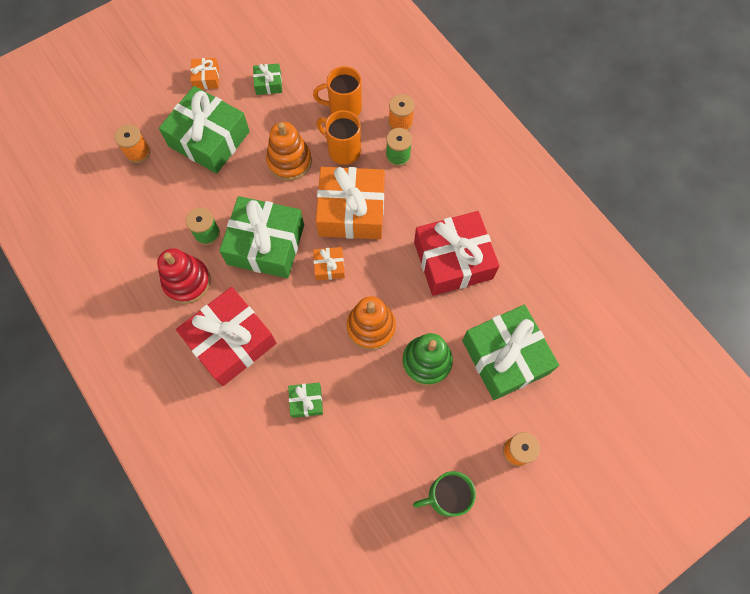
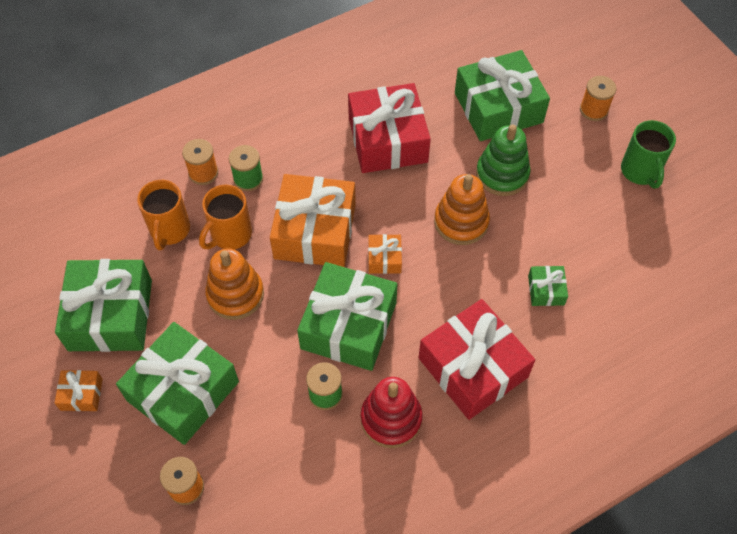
camera: 85 degrees left, 10 degrees down
green gift [253,63,282,95] -> green gift [55,259,152,352], size x2.24

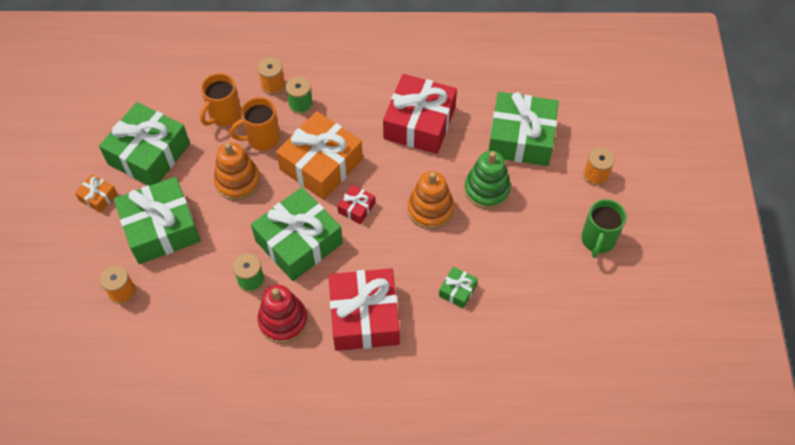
camera: 30 degrees right, 0 degrees up
orange gift [368,234,402,274] -> red gift [337,185,375,224]

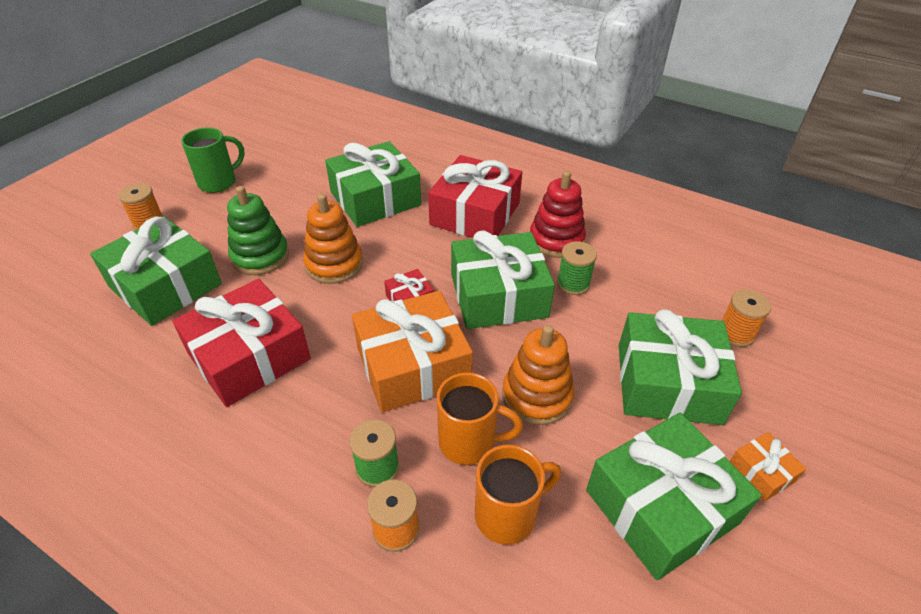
camera: 150 degrees left, 15 degrees down
green gift [439,266,478,309] -> green gift [325,141,421,227], size x2.24

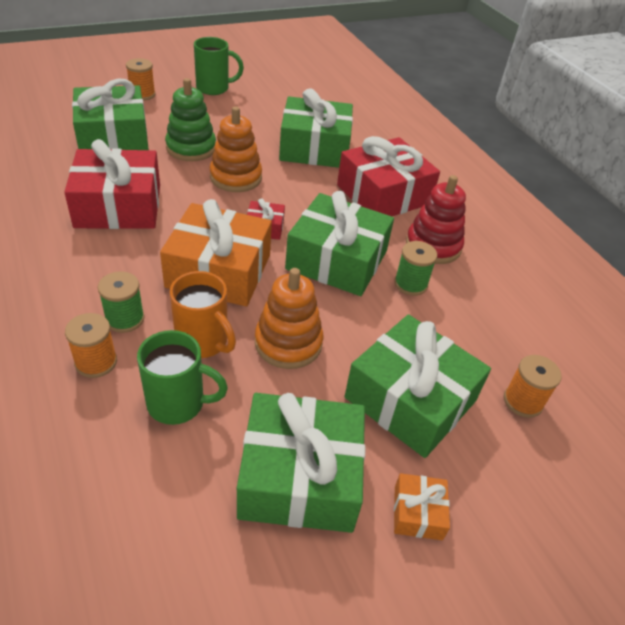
camera: 30 degrees right, 0 degrees up
orange mug [475,445,561,545] -> green mug [137,330,228,425]

